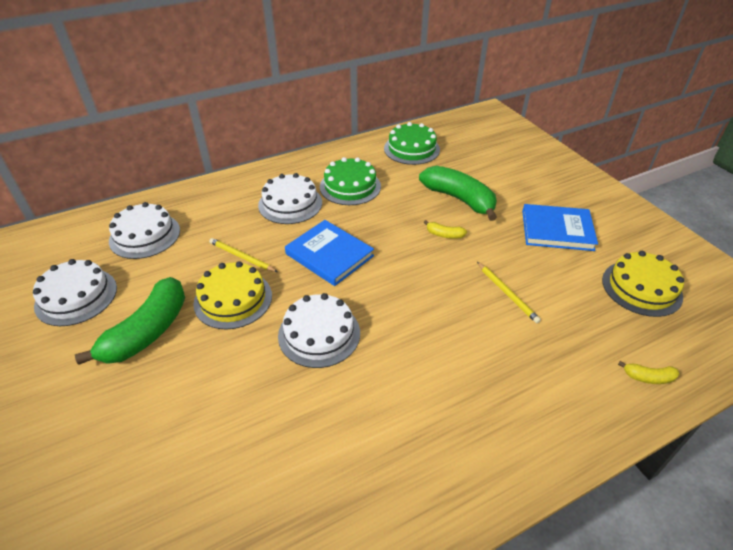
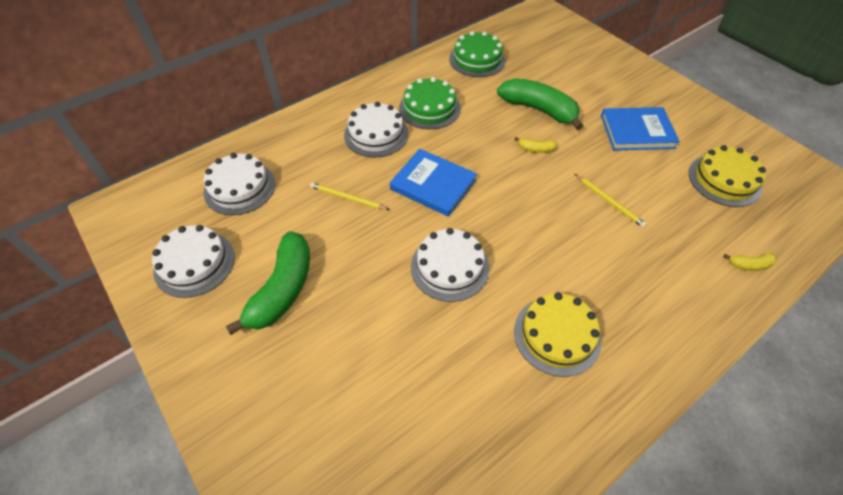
camera: 10 degrees left, 10 degrees up
yellow cake [193,261,272,329] -> yellow cake moved to [514,293,601,377]

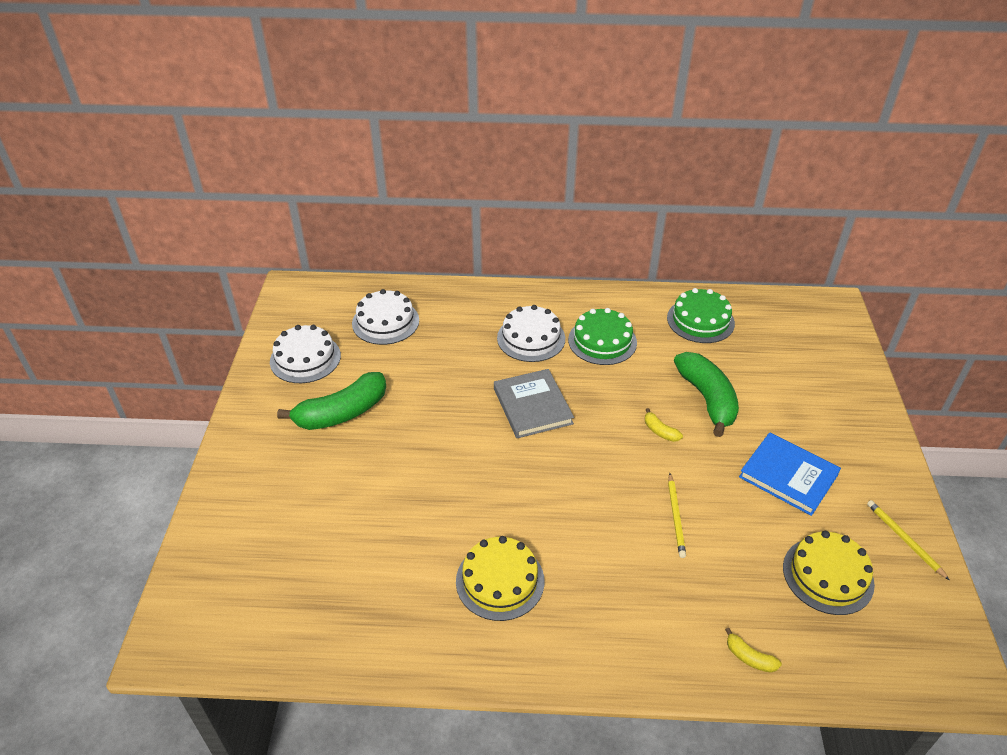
camera: 40 degrees right, 10 degrees down
yellow pencil [310,182,390,210] -> yellow pencil moved to [867,500,949,580]
blue book [390,149,477,217] -> grey book [494,369,574,438]
white cake [411,228,489,302] -> none

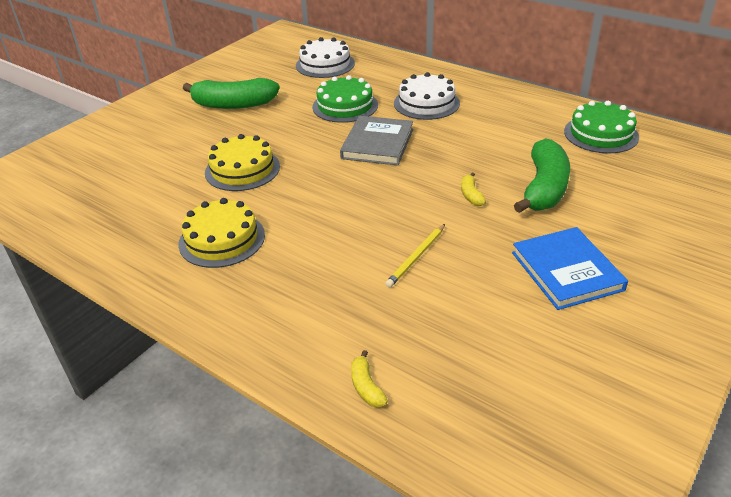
camera: 35 degrees right, 5 degrees down
white cake [270,325,341,383] -> none
green cake [568,308,637,365] -> green cake moved to [312,75,378,123]
yellow cake [783,531,875,615] -> yellow cake moved to [205,134,280,191]
yellow pencil [867,500,949,580] -> none

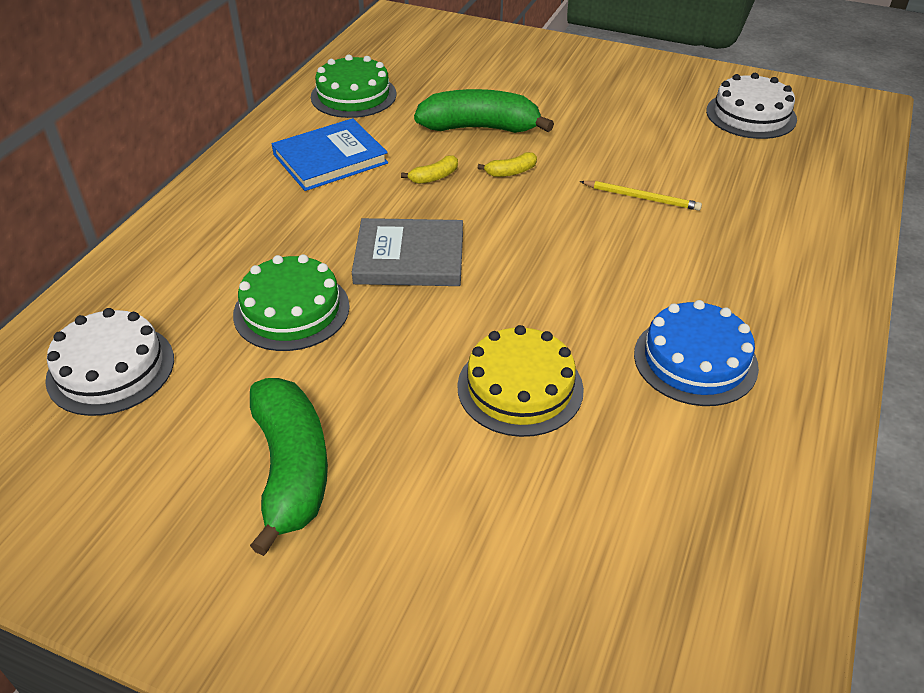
camera: 105 degrees left, 5 degrees up
yellow cake [178,198,265,268] -> blue cake [634,300,759,406]
yellow banana [351,350,388,407] -> yellow banana moved to [401,155,458,184]
white cake [394,72,460,120] -> white cake moved to [706,73,797,139]
blue book [512,227,628,310] -> blue book moved to [272,118,388,191]

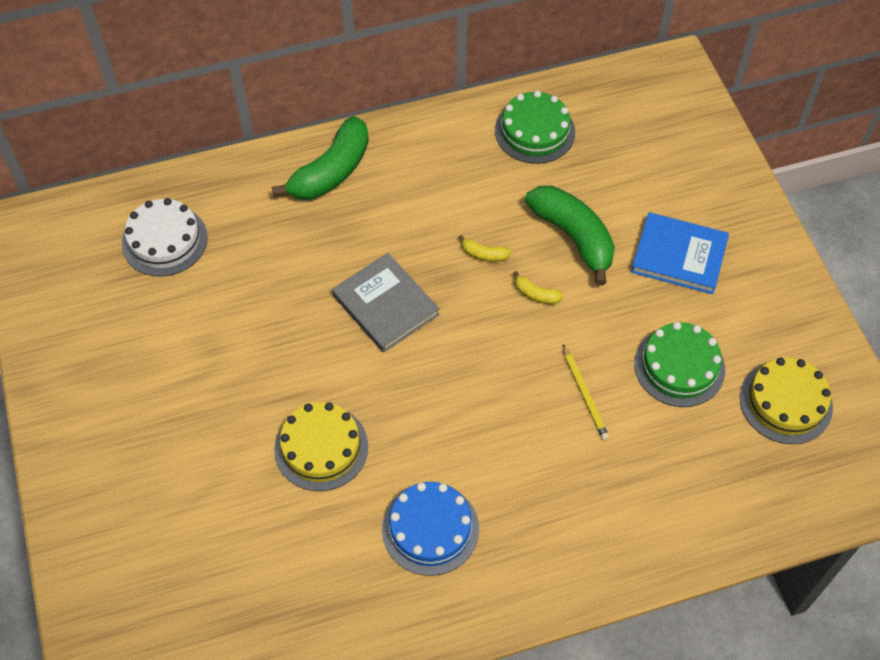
camera: 50 degrees right, 15 degrees up
green cake [233,254,350,351] -> green cake moved to [634,322,725,407]
green banana [250,378,328,556] -> green banana moved to [272,116,369,200]
blue book [272,118,388,191] -> blue book moved to [631,212,729,294]
white cake [706,73,797,139] -> yellow cake [740,357,833,444]

